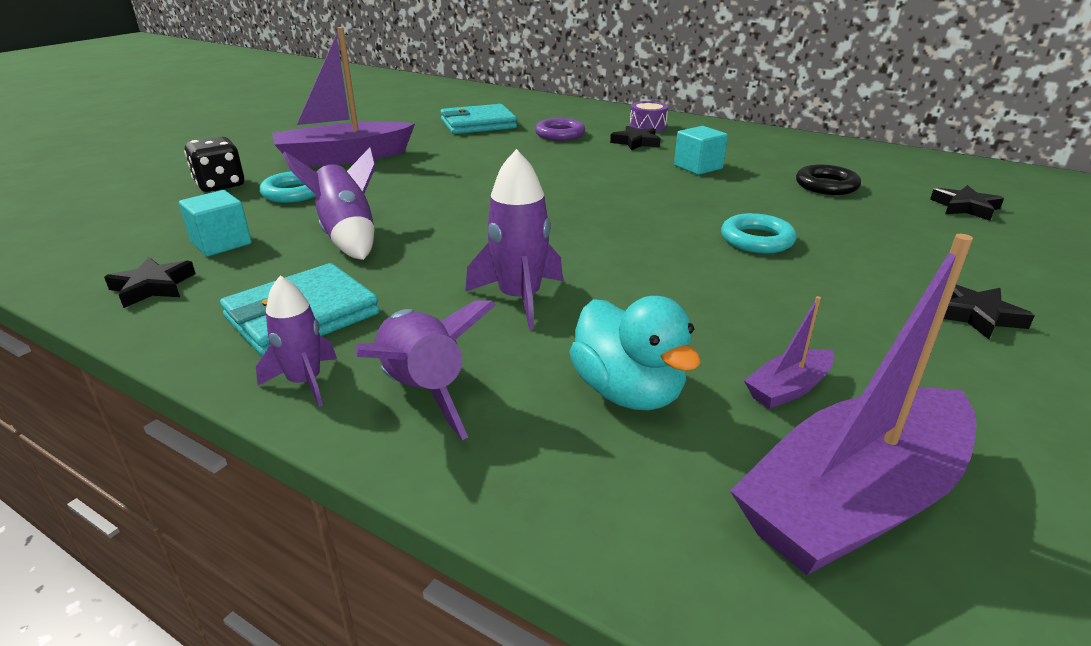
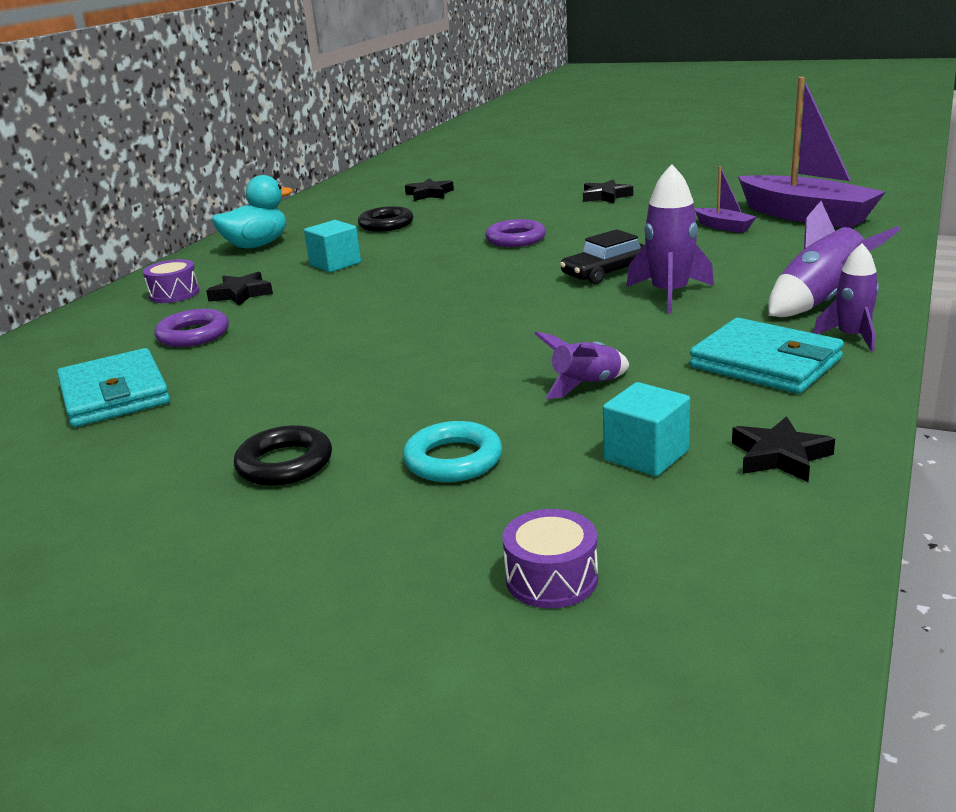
camera: 95 degrees left, 5 degrees down
black dice [184,137,244,192] -> none
purple boat [272,27,415,167] -> black ring [234,425,332,486]
purple rocket [283,148,376,260] -> purple rocket [535,332,629,399], size x0.65
turquoise duck [569,296,701,411] -> turquoise duck moved to [212,175,293,248]
turquoise ring [721,213,797,253] -> purple ring [485,219,546,247]
none -> purple drum [502,509,598,608]
none -> black car [560,229,645,284]

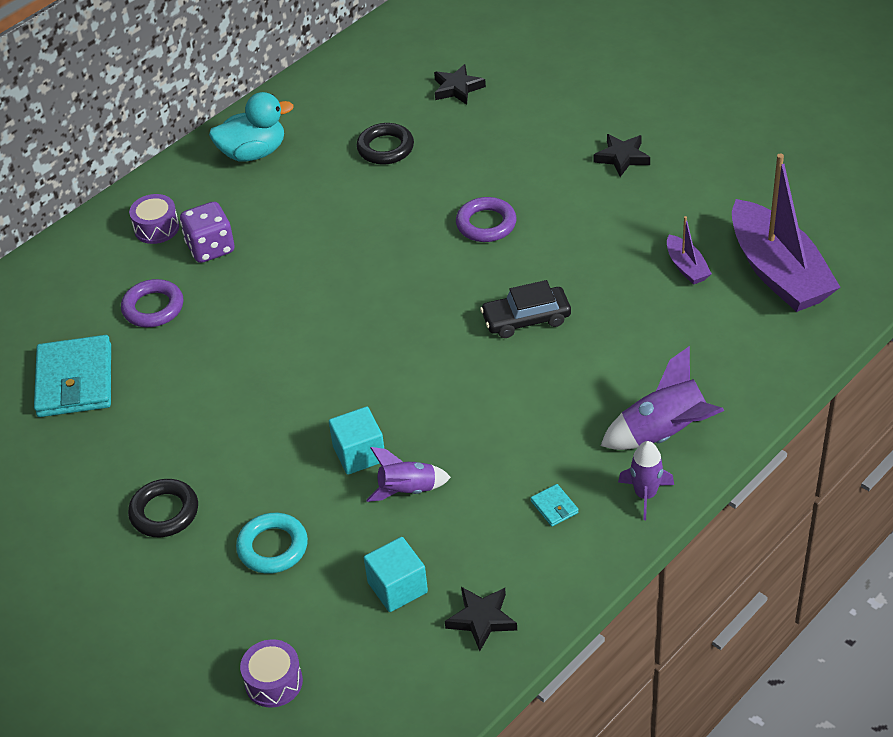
camera: 20 degrees right, 20 degrees up
black star [206,272,273,306] -> purple dice [180,202,235,263]
turquoise cube [304,220,361,272] -> turquoise cube moved to [329,407,384,475]
purple rocket [626,164,714,313] -> none
turquoise wallet [690,318,844,394] -> turquoise wallet [531,484,579,526], size x0.41

